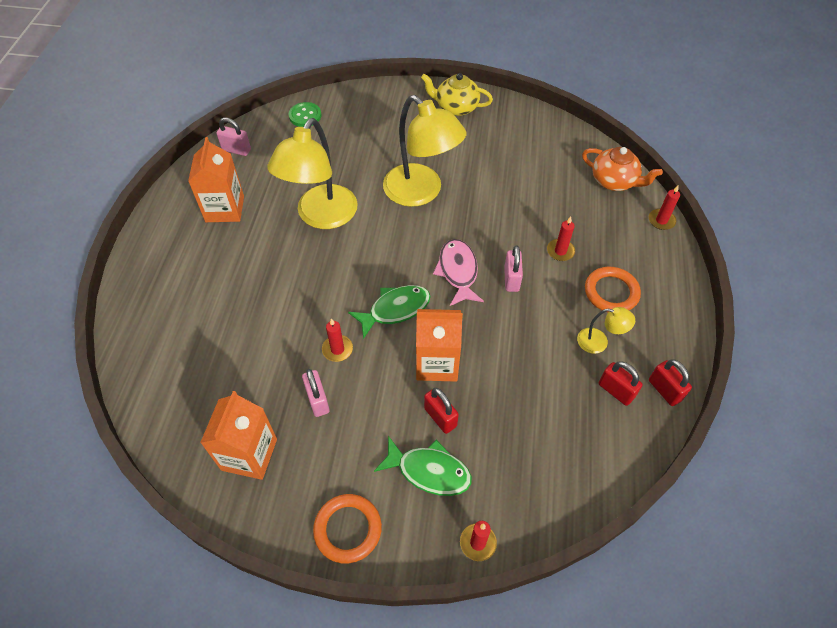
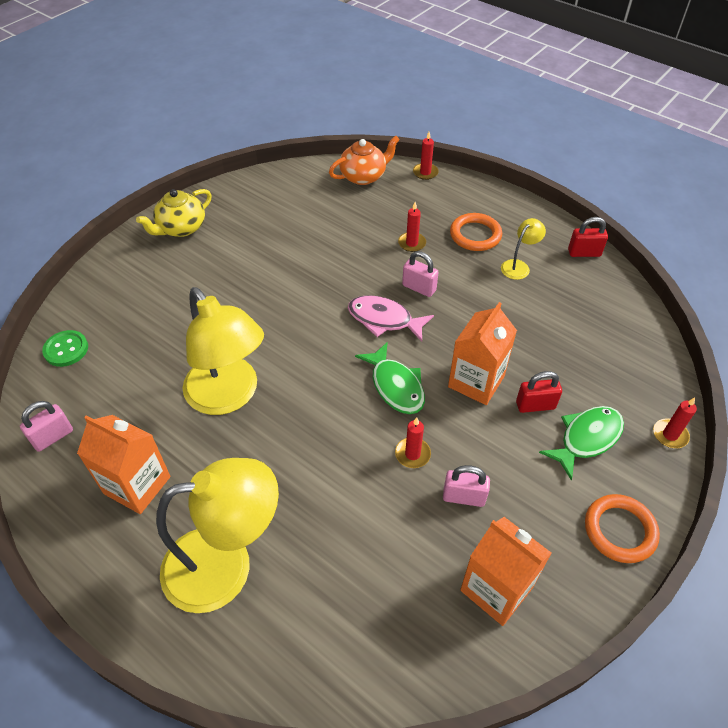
camera: 60 degrees left, 5 degrees down
green fish [348,285,431,339] -> green fish turned 150 degrees clockwise [355,342,425,414]
yellow lamp [383,95,466,207] -> yellow lamp moved to [156,458,279,613]
red padlock [599,361,643,406] -> none

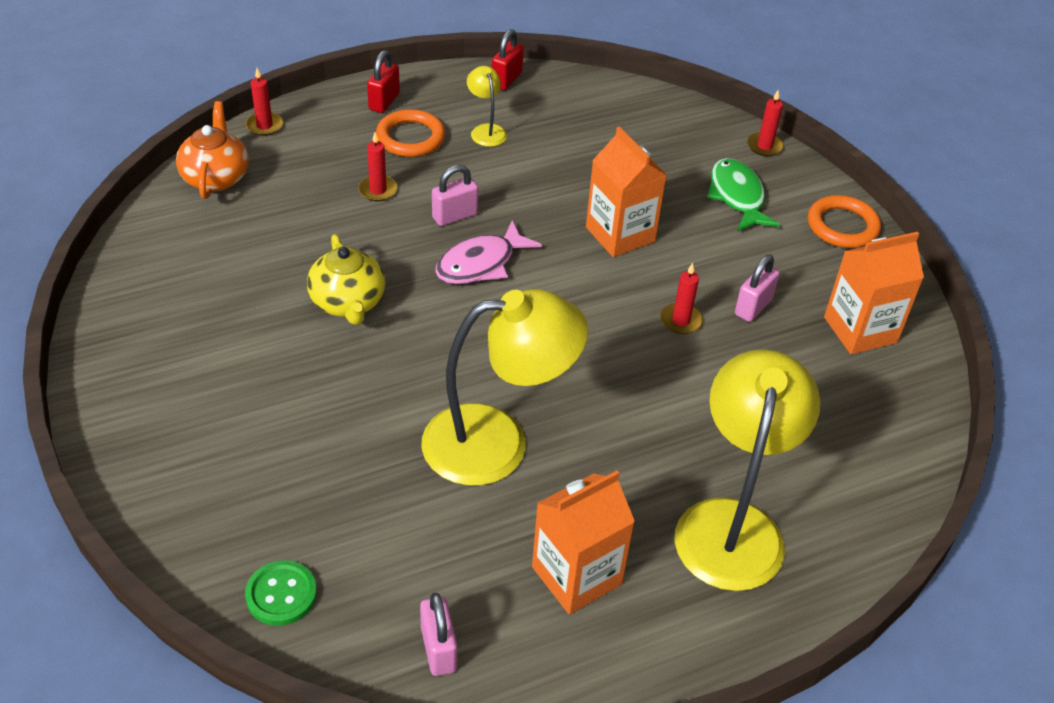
camera: 65 degrees left, 5 degrees down
yellow teapot [136,189,212,237] -> yellow teapot moved to [307,234,385,325]
green fish [355,342,425,414] -> none
red padlock [516,371,562,413] -> red padlock moved to [367,50,400,113]

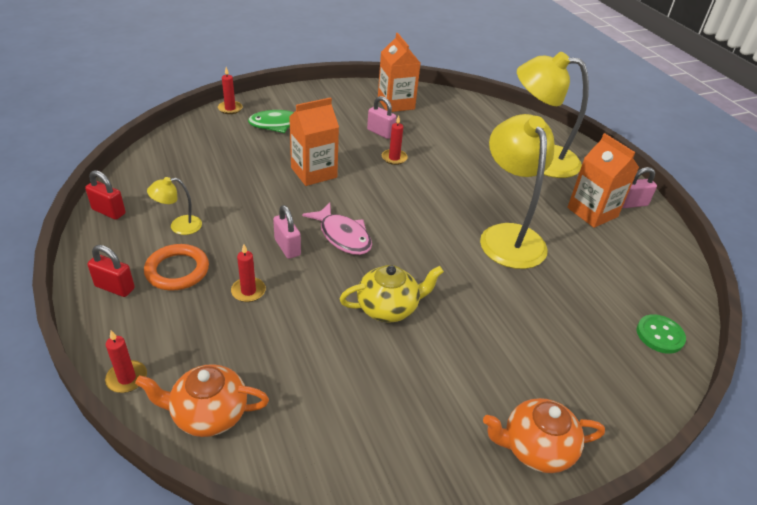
camera: 90 degrees left, 5 degrees down
pink padlock [420,593,457,676] -> pink padlock moved to [622,167,657,208]
orange ring [808,195,881,248] -> none
none -> orange teapot [483,398,605,473]

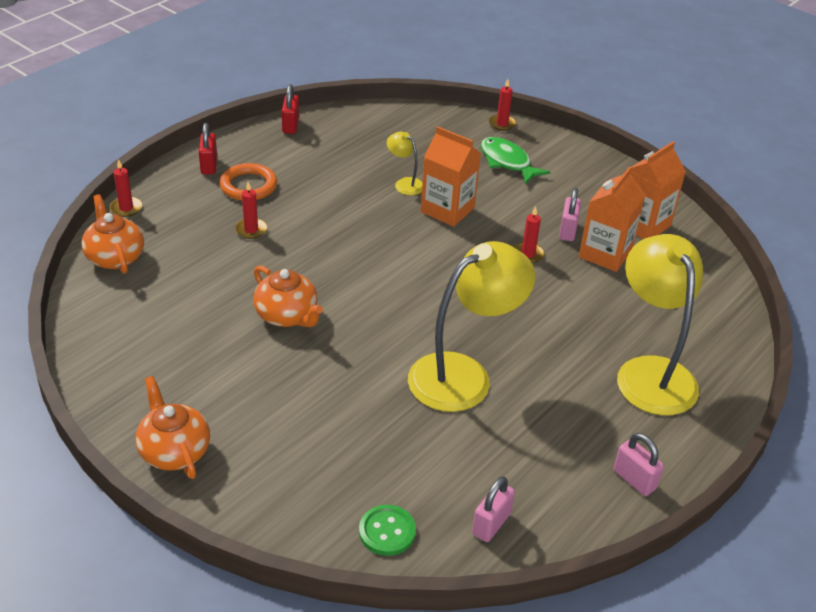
camera: 65 degrees right, 0 degrees up
yellow lamp [147,177,202,235] -> yellow lamp moved to [387,132,423,195]
pink padlock [273,205,301,259] -> pink padlock moved to [472,476,515,542]
pink fish [302,203,372,255] -> none
yellow teapot [340,265,444,323] -> orange teapot [253,265,323,327]
orange carton [567,133,639,228] -> orange carton moved to [579,167,646,272]

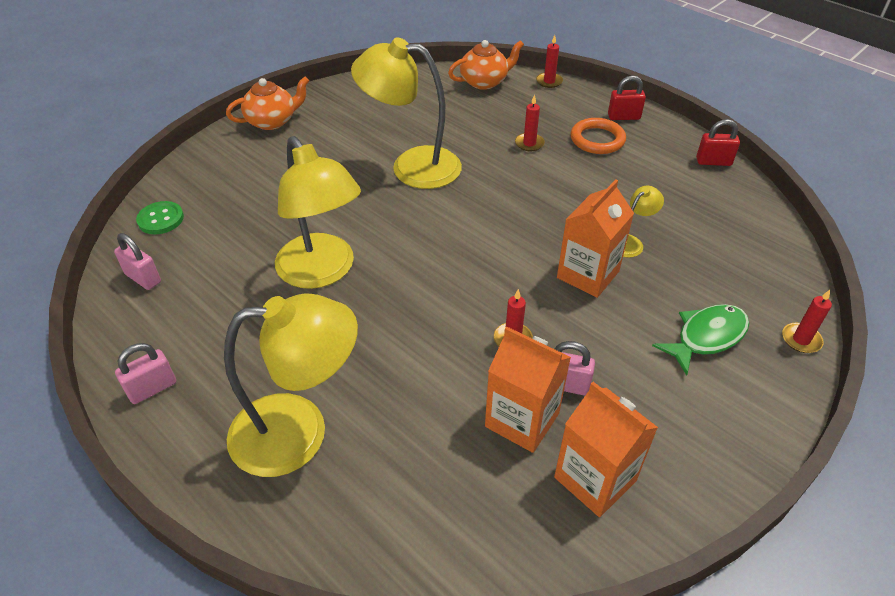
camera: 95 degrees right, 5 degrees up
orange teapot [253,265,323,327] -> yellow lamp [351,37,462,189]

